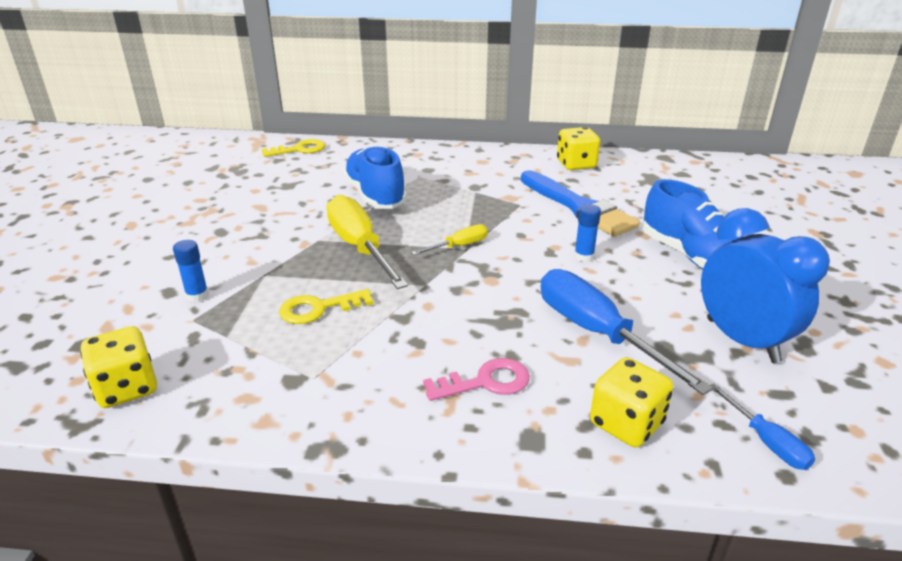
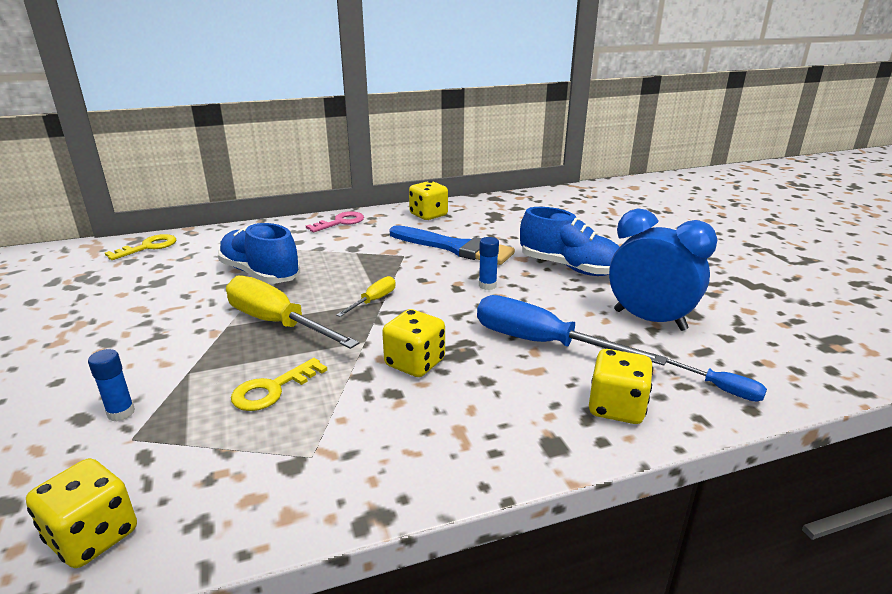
camera: 25 degrees left, 5 degrees down
pink key [423,358,530,401] -> pink key moved to [306,211,364,233]
none -> yellow dice [382,309,445,377]

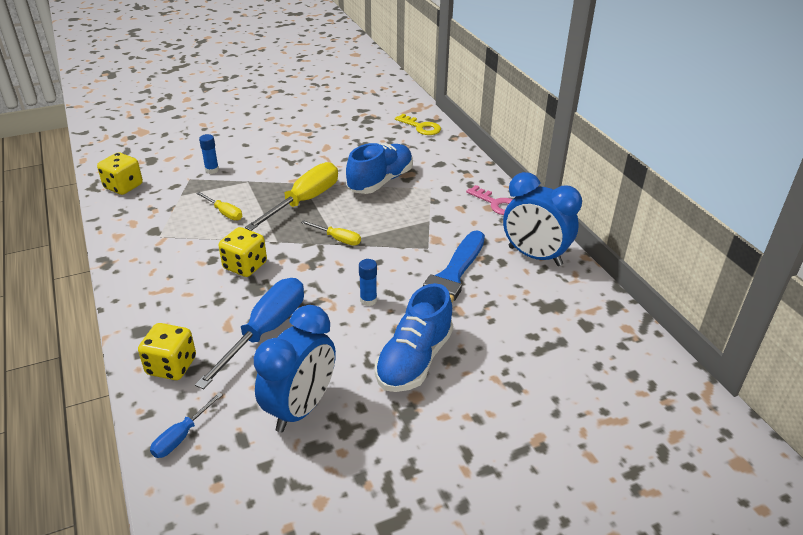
camera: 85 degrees right, 10 degrees up
yellow key [231,358,327,411] -> yellow screwdriver [197,192,242,221]
yellow dice [409,181,448,220] -> blue clock [503,172,582,266]

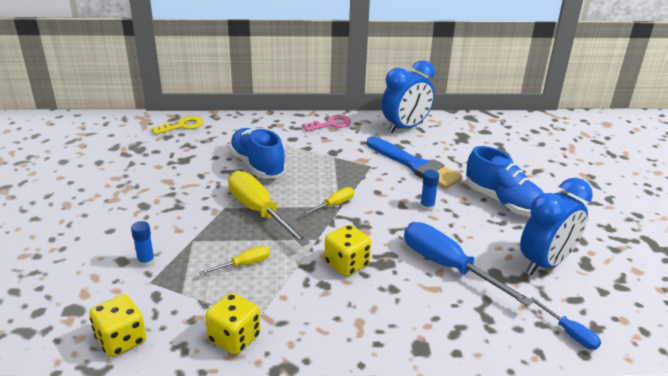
camera: 70 degrees left, 5 degrees down
yellow dice [138,323,196,380] -> yellow dice moved to [205,293,260,355]
blue clock [254,305,336,432] -> blue clock turned 90 degrees clockwise [520,178,593,275]

